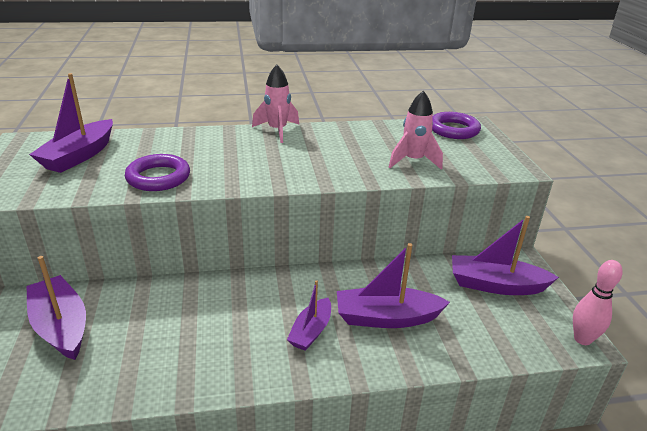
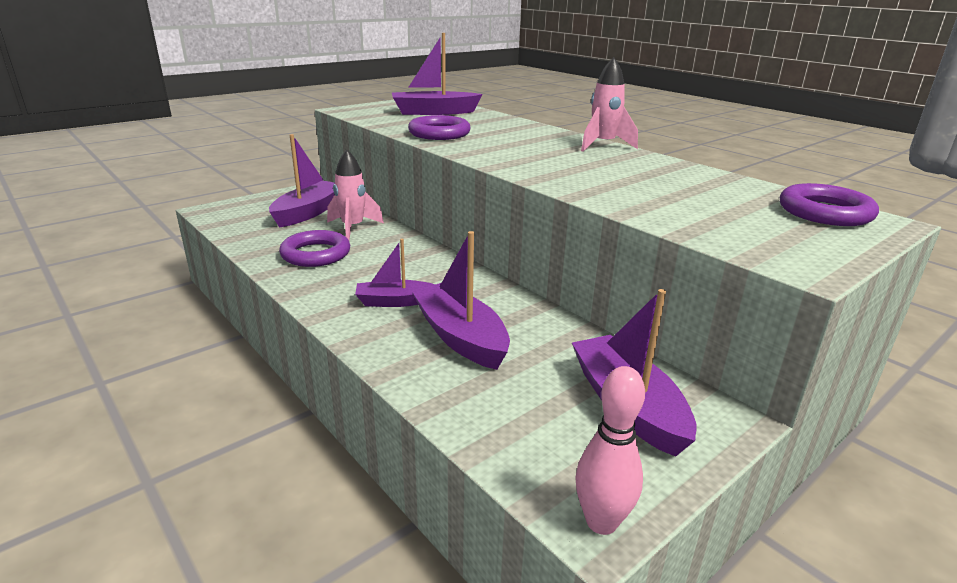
camera: 60 degrees right, 5 degrees down
pink rocket [389,90,443,170] -> pink rocket moved to [327,149,384,240]
none -> purple ring [279,230,350,267]

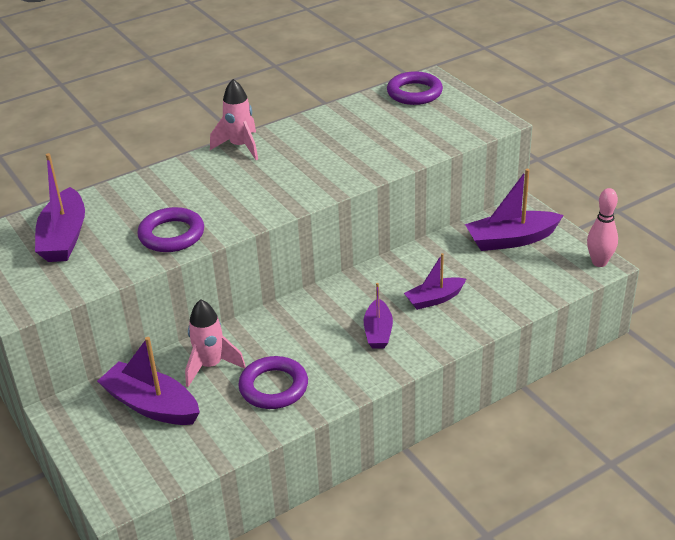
camera: 80 degrees left, 10 degrees up
purple boat [412,231,510,370] -> purple boat [404,253,466,310], size x0.63

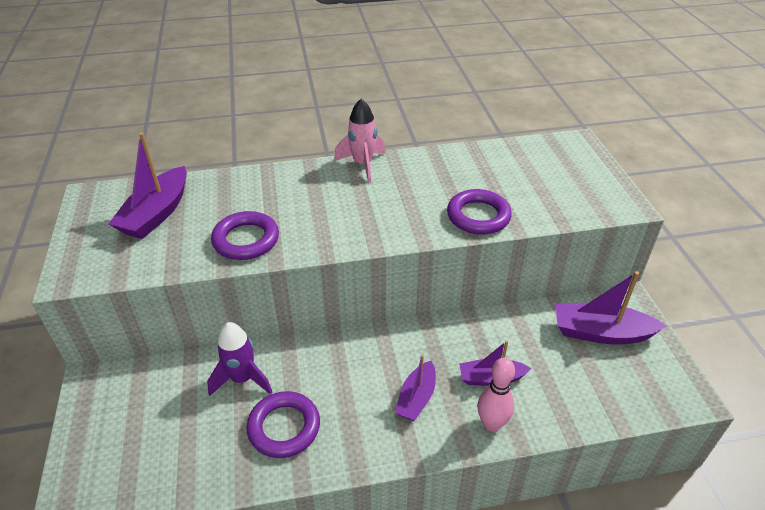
camera: 20 degrees right, 5 degrees up
purple boat [97,337,200,425] -> none
pink rocket [185,299,246,387] -> purple rocket [207,322,272,396]
purple ring [387,71,443,105] -> purple ring moved to [447,189,512,234]
pink bowling pin [587,188,618,267] -> pink bowling pin moved to [478,357,515,432]

